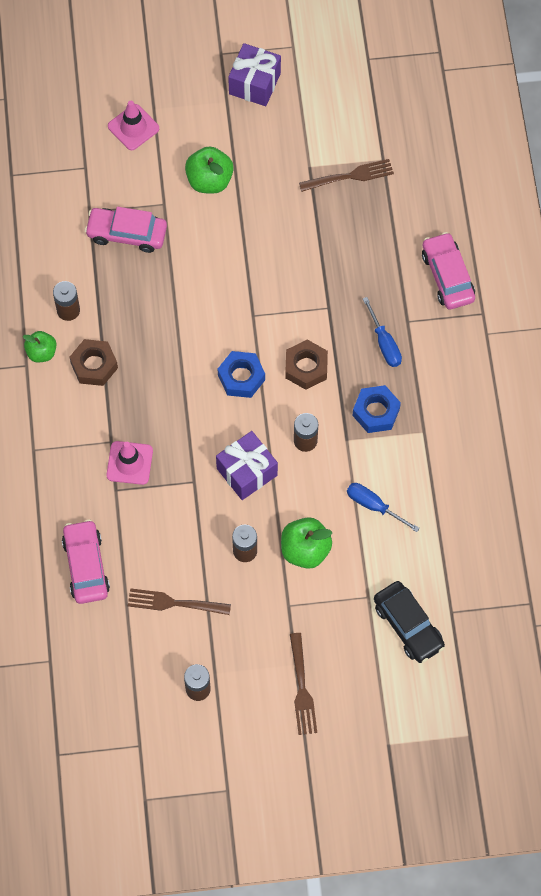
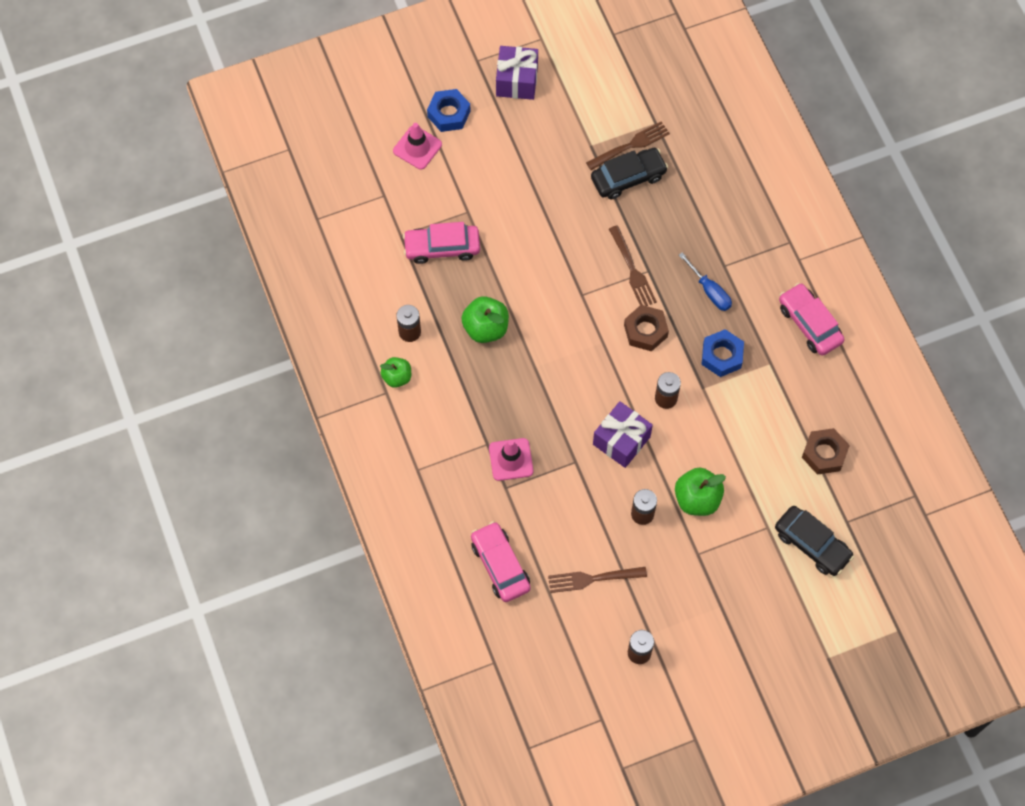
camera: 15 degrees left, 0 degrees up
brown nut [70,339,118,386] -> brown nut moved to [802,428,850,475]
green apple [185,146,234,193] -> green apple moved to [461,296,509,343]
blue nut [218,351,265,398] -> blue nut moved to [427,89,471,132]
brown fork [290,633,317,735] -> brown fork moved to [609,225,657,306]
blue screwdriver [347,483,420,532] -> none
pink car [422,232,475,309] -> pink car moved to [779,283,845,356]
none -> black car [591,148,668,199]

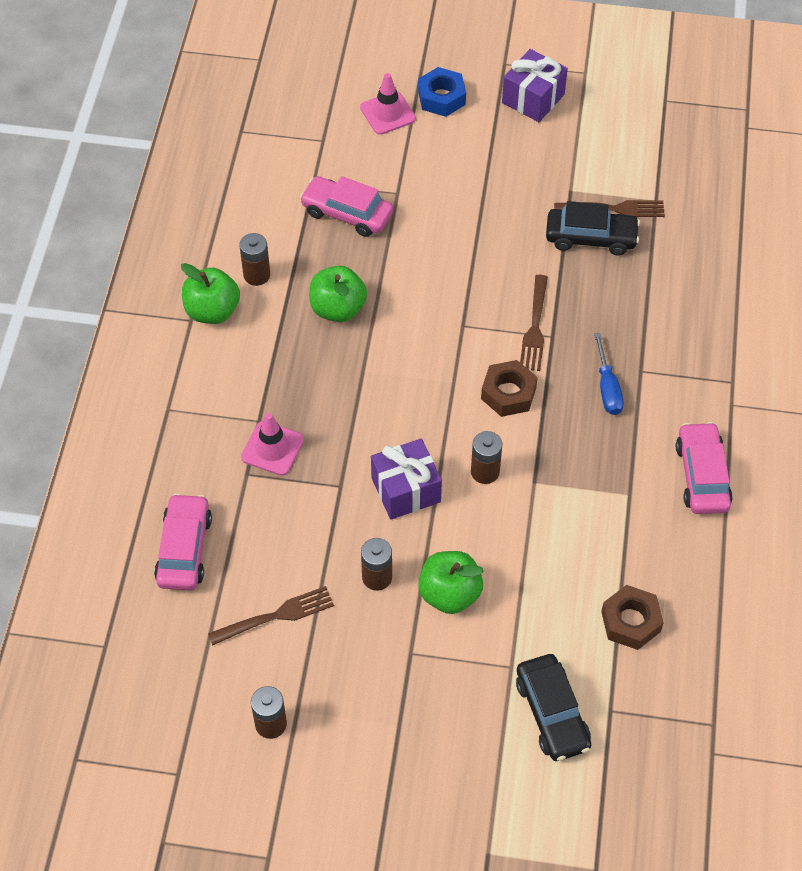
camera: 30 degrees right, 10 degrees down
green apple [380,357,411,388] -> green apple [181,263,240,324], size x1.54
brown fork [548,567,647,593] -> brown fork turned 135 degrees clockwise [208,586,334,646]
blue nut [701,329,744,377] -> none

